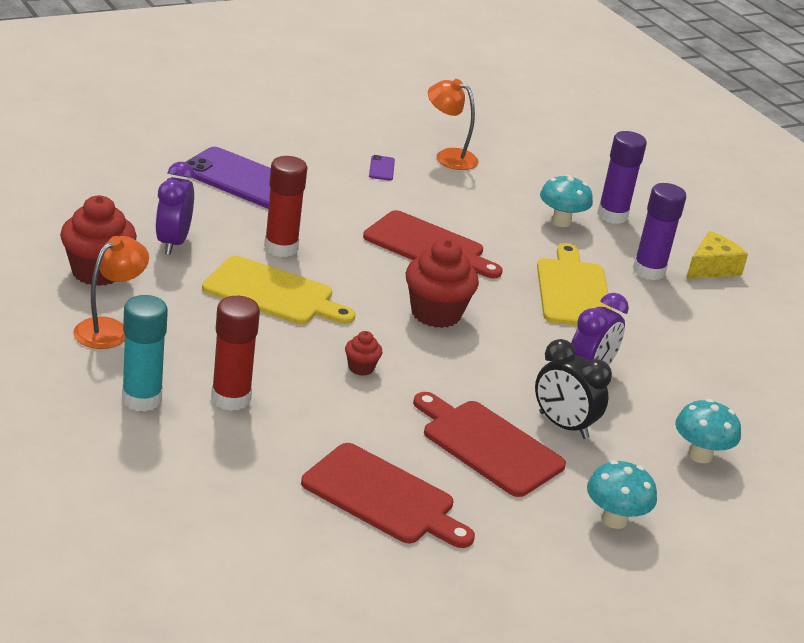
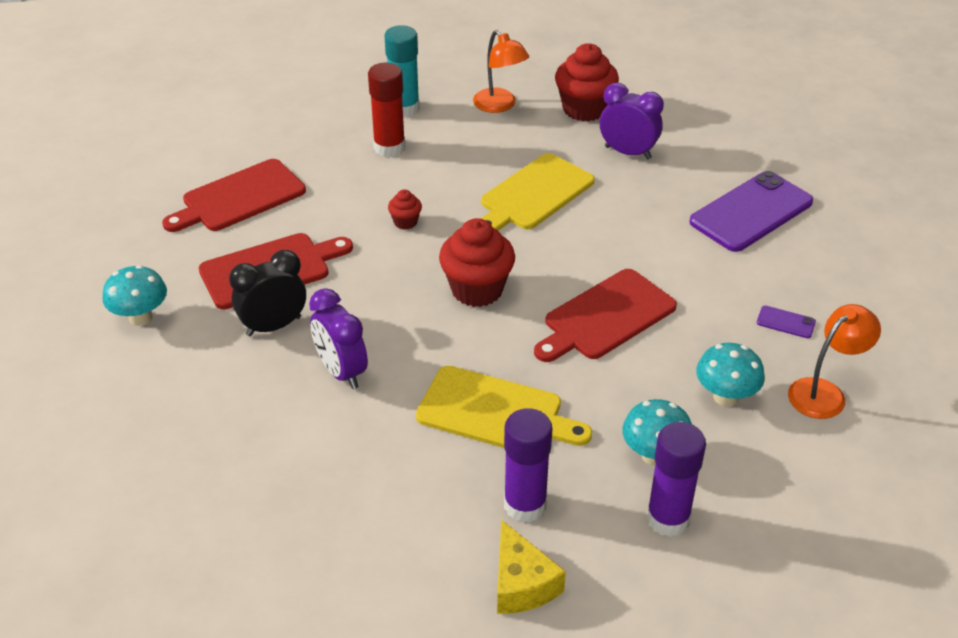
camera: 115 degrees right, 10 degrees up
red glue stick [264,156,307,257] -> none
turquoise mushroom [675,399,741,463] -> turquoise mushroom moved to [696,343,765,406]

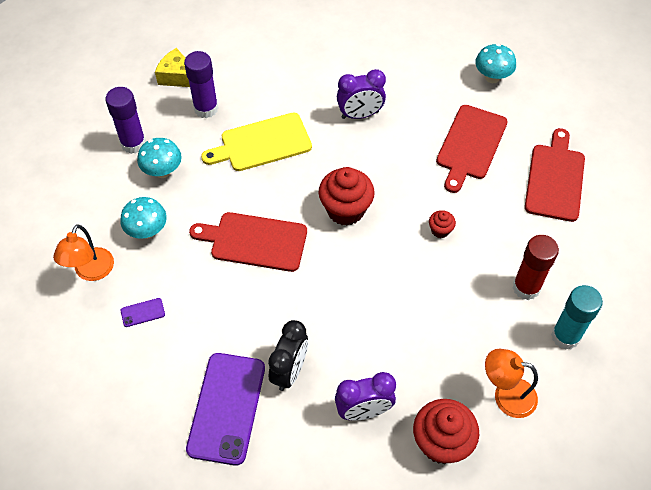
camera: 140 degrees right, 15 degrees up
black clock [229,250,306,336] -> black clock moved to [268,320,308,391]
purple clock [309,288,368,389] -> purple clock turned 150 degrees clockwise [337,69,386,119]
yellow cutting board [480,153,595,231] -> none
red cutting board [534,269,677,362] -> red cutting board turned 90 degrees counterclockwise [189,212,307,272]

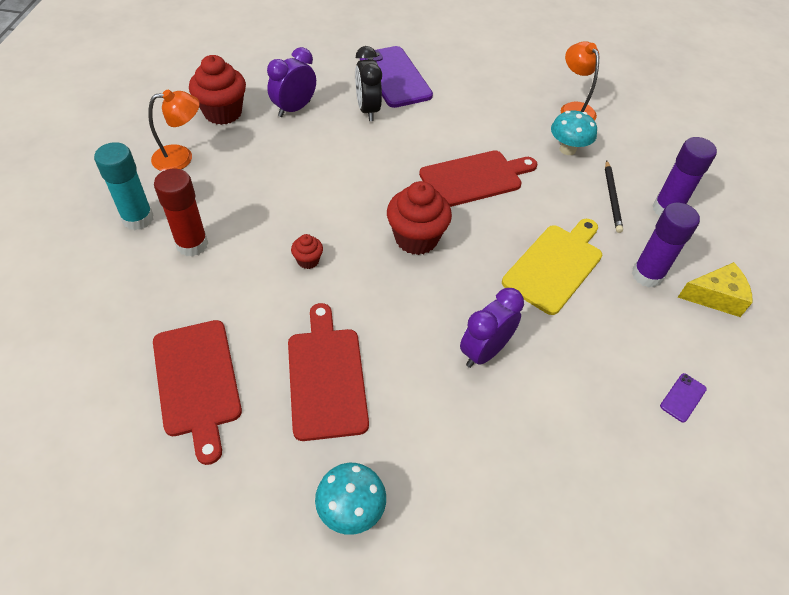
camera: 145 degrees right, 5 degrees down
purple phone [121,298,165,327] -> purple phone moved to [660,373,707,423]
turquoise mushroom [137,138,182,178] -> black pencil [605,160,623,233]

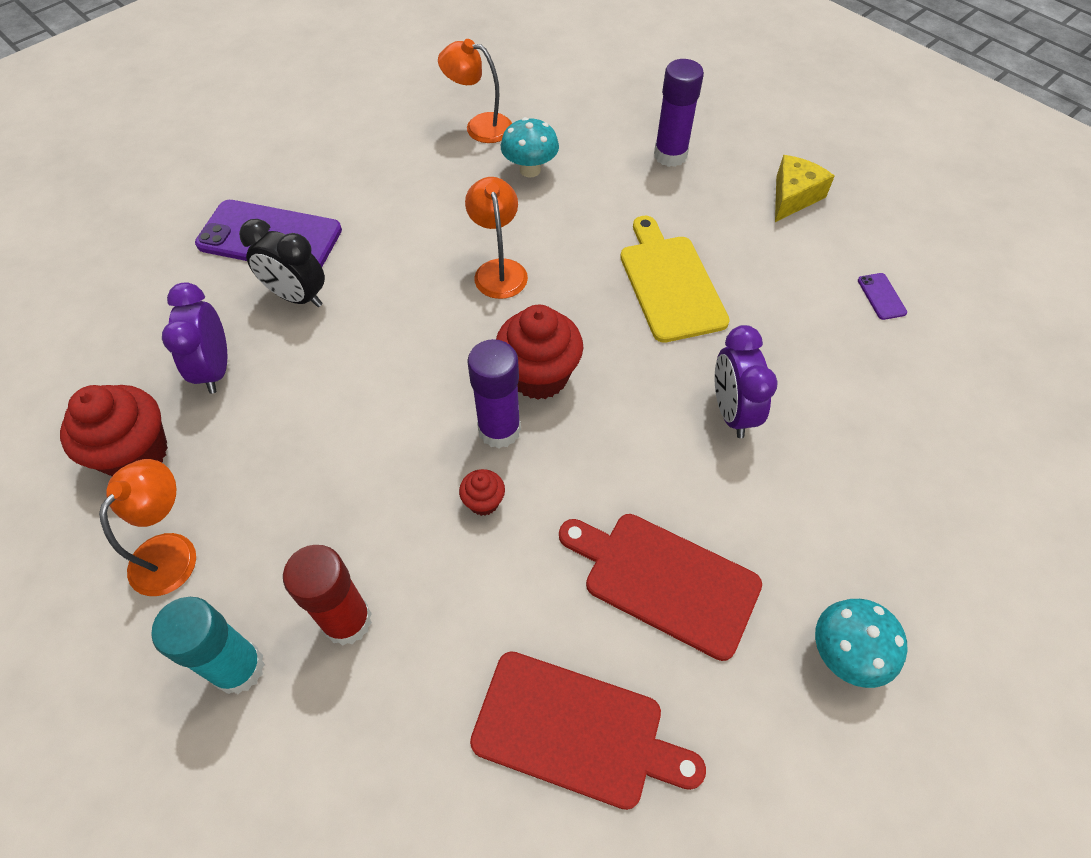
camera: 50 degrees left, 5 degrees up
red cutting board [419,150,537,207] -> orange lamp [465,177,528,299]
black pencil [605,160,623,233] -> none
purple glue stick [632,203,700,287] -> purple glue stick moved to [467,339,521,448]

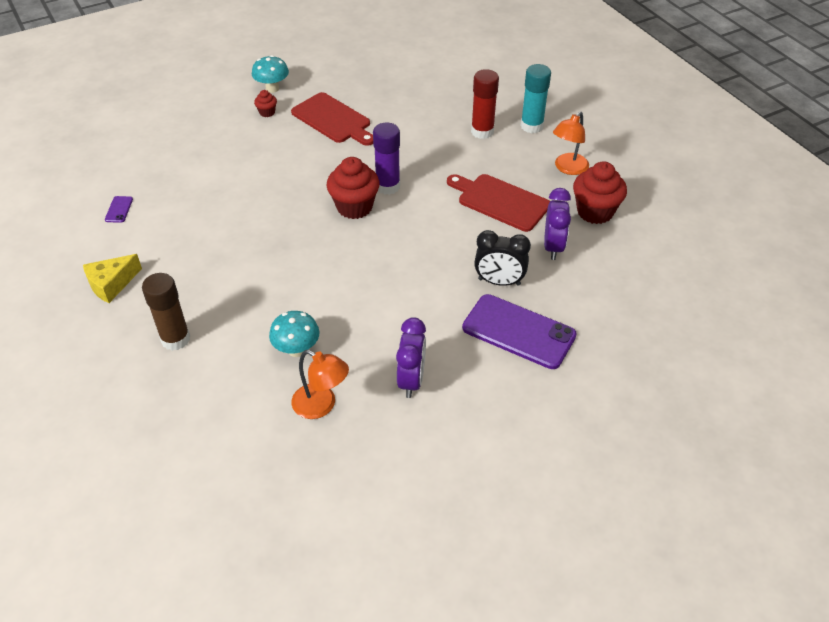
camera: 165 degrees left, 10 degrees down
black clock [239,219,325,307] -> black clock turned 150 degrees clockwise [474,230,531,286]
red cupcake [459,469,505,516] -> red cupcake moved to [254,90,277,117]
orange lamp [465,177,528,299] -> none
red cutting board [470,651,706,810] -> red cutting board moved to [447,174,550,232]
yellow cutting board [620,216,730,343] -> none
purple glue stick [654,59,704,167] -> brown glue stick [142,273,190,351]
purple clock [715,325,778,438] -> purple clock moved to [396,317,426,398]

